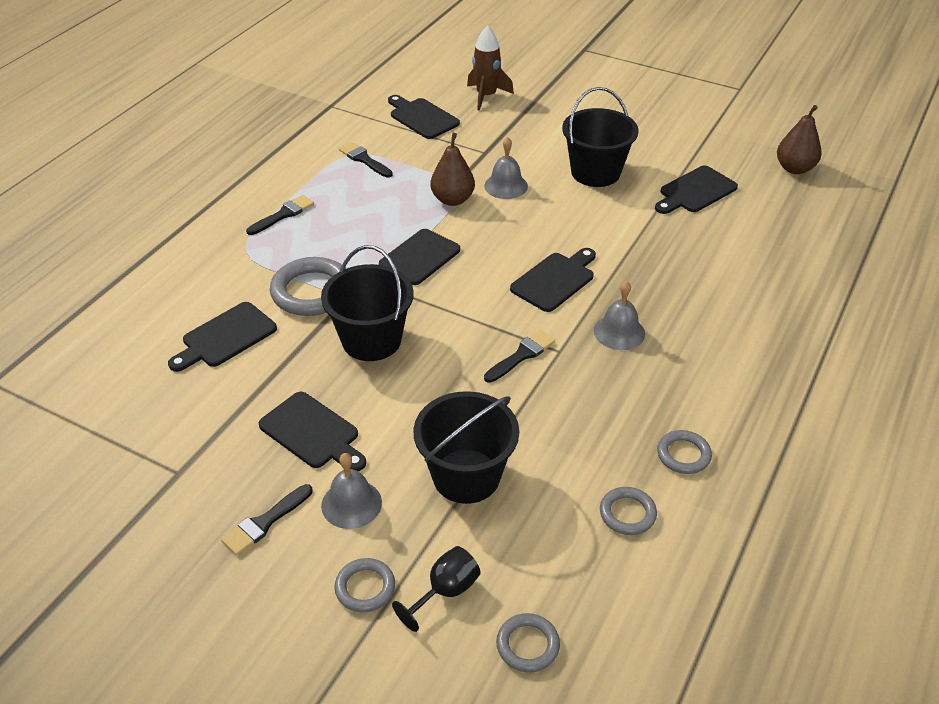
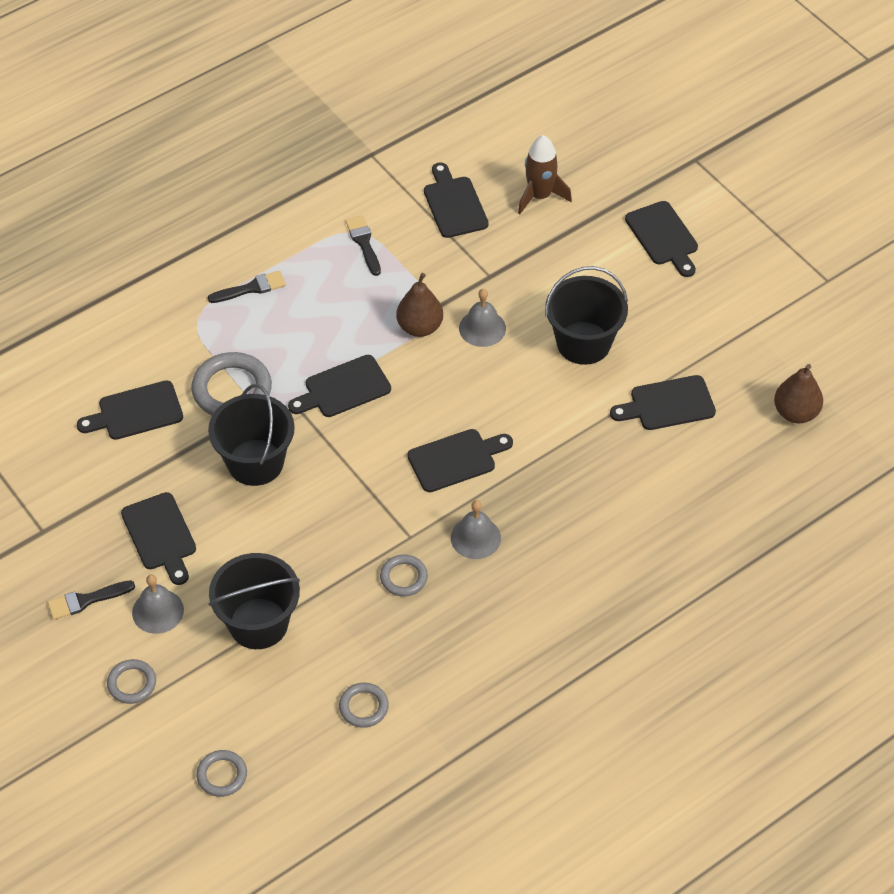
camera: 25 degrees right, 10 degrees up
black goblet [392,546,481,632] -> none
black brush [484,330,555,383] -> none
grey ring [657,430,712,474] -> grey ring moved to [380,555,428,596]
none -> black cutting board [625,201,698,277]

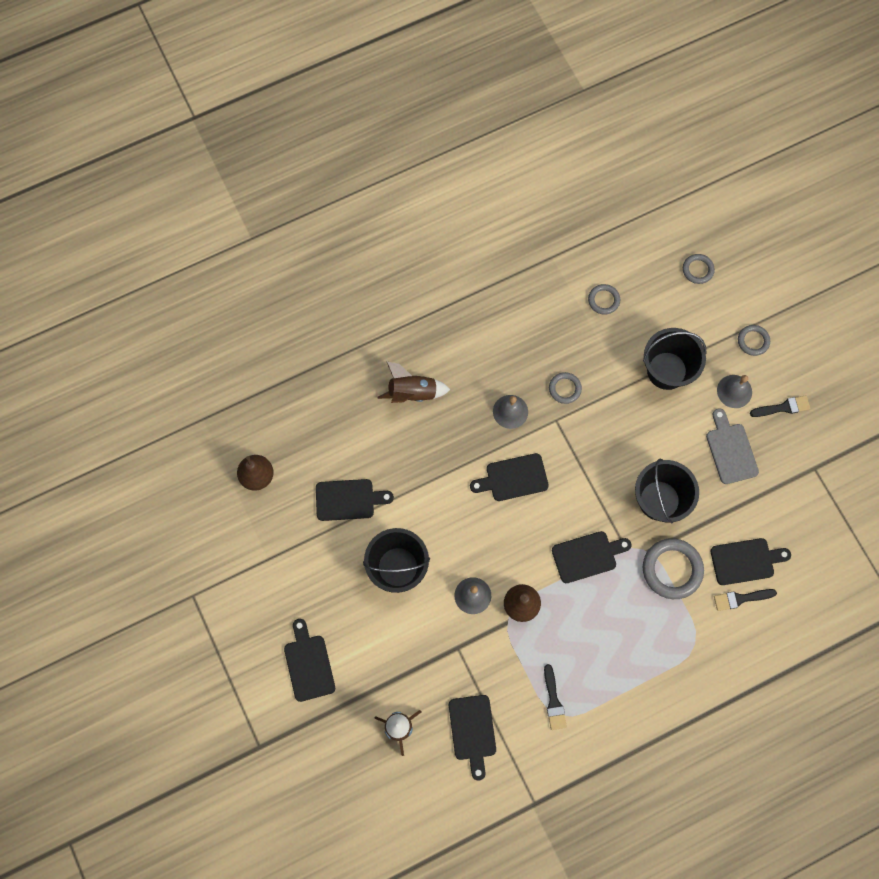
camera: 170 degrees left, 20 degrees up
black cutting board [121,492,196,585] -> grey cutting board [706,408,759,484]
black brush [207,271,286,303] -> black brush moved to [714,589,777,611]
none -> brown rocket [378,361,450,403]

